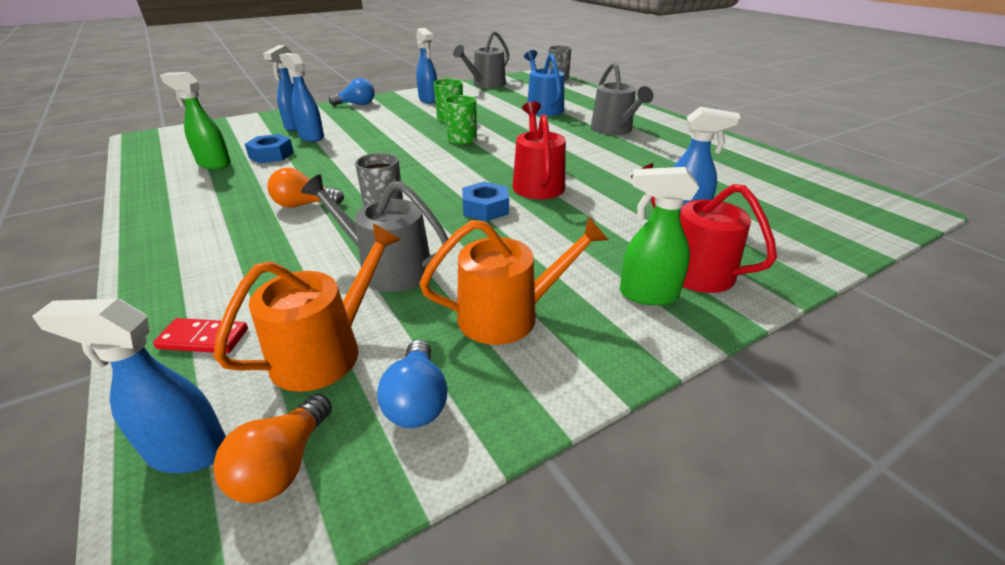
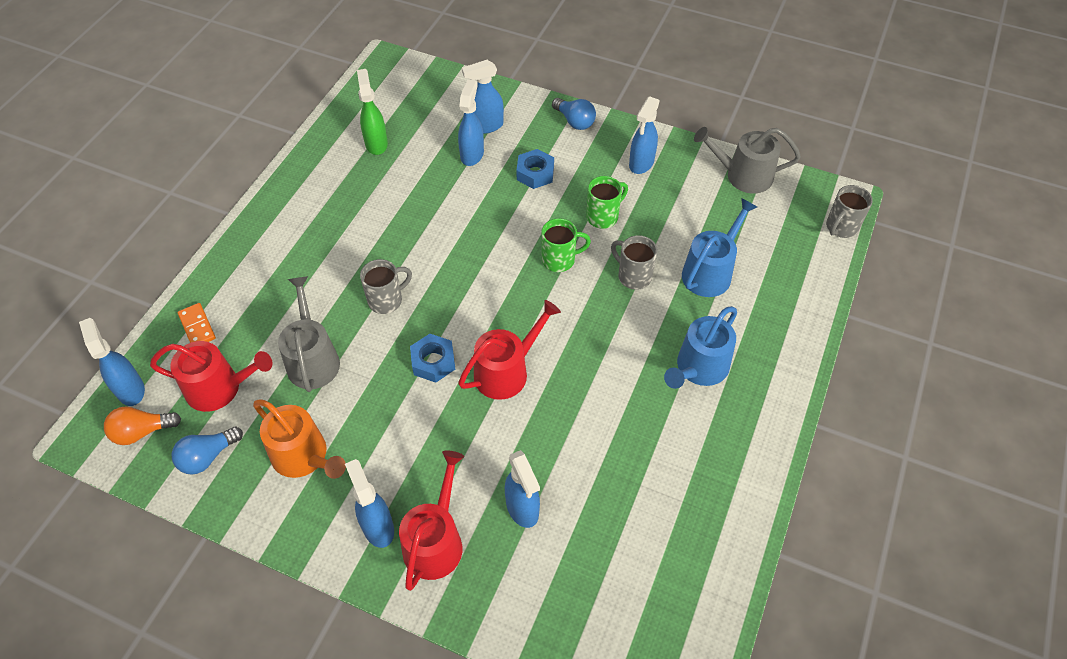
camera: 55 degrees right, 20 degrees up
red domino [153,318,248,354] -> orange domino [178,303,216,343]
orange watering can [213,224,401,392] -> red watering can [150,341,273,412]
blue nut [245,134,294,163] -> blue nut moved to [516,149,554,189]
orange light bulb [267,168,344,208] -> none
grey watering can [591,62,654,135] -> blue watering can [664,306,737,389]
green spray bottle [620,167,699,305] -> blue spray bottle [345,459,394,548]
none -> grey mug [611,235,658,290]

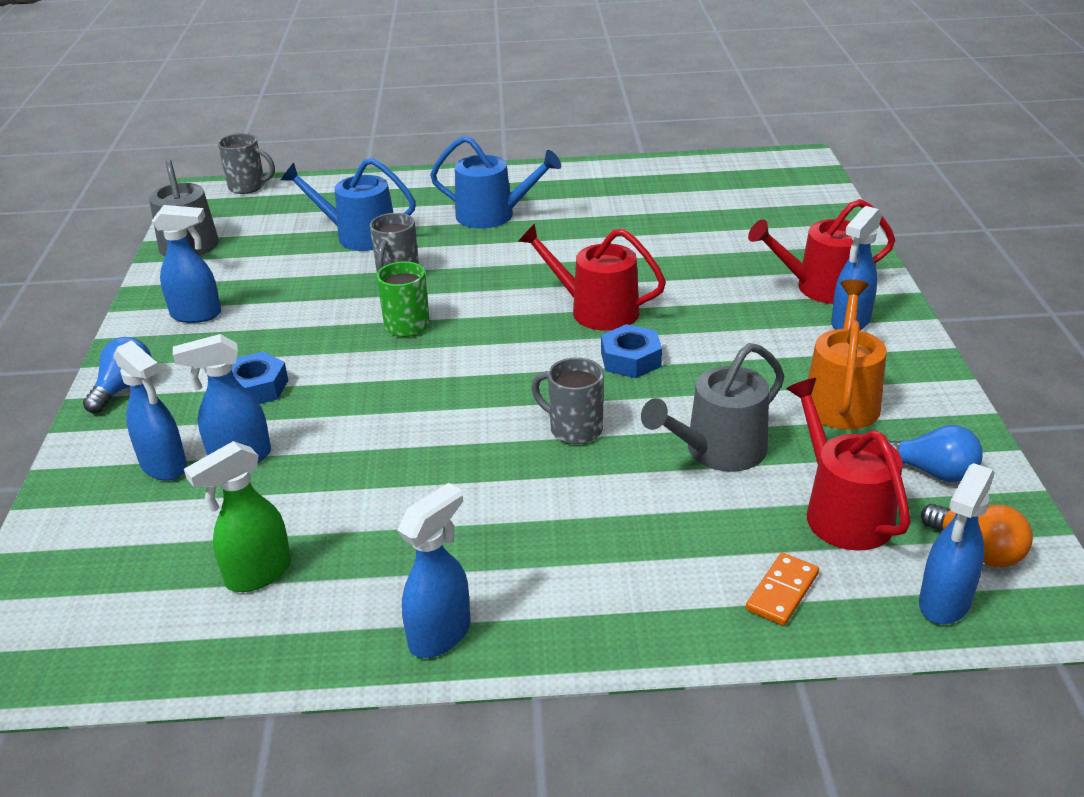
camera: 115 degrees left, 20 degrees down
blue spray bottle [505,450,540,528] -> blue spray bottle moved to [397,483,471,658]
green mug [586,176,628,229] -> none

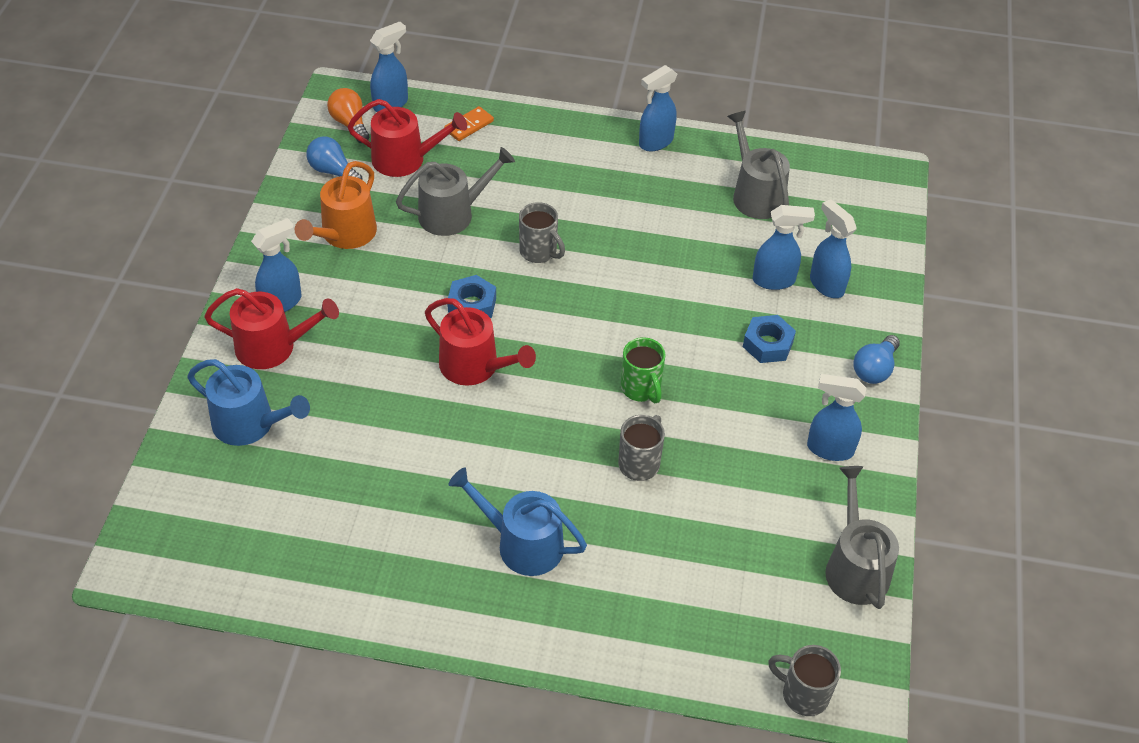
camera: 170 degrees left, 15 degrees up
green spray bottle [184,441,291,592] -> grey watering can [727,111,790,219]
blue watering can [281,158,416,251] -> blue watering can moved to [187,359,310,446]
red watering can [786,378,911,551] -> red watering can turned 75 degrees counterclockwise [348,99,467,177]

